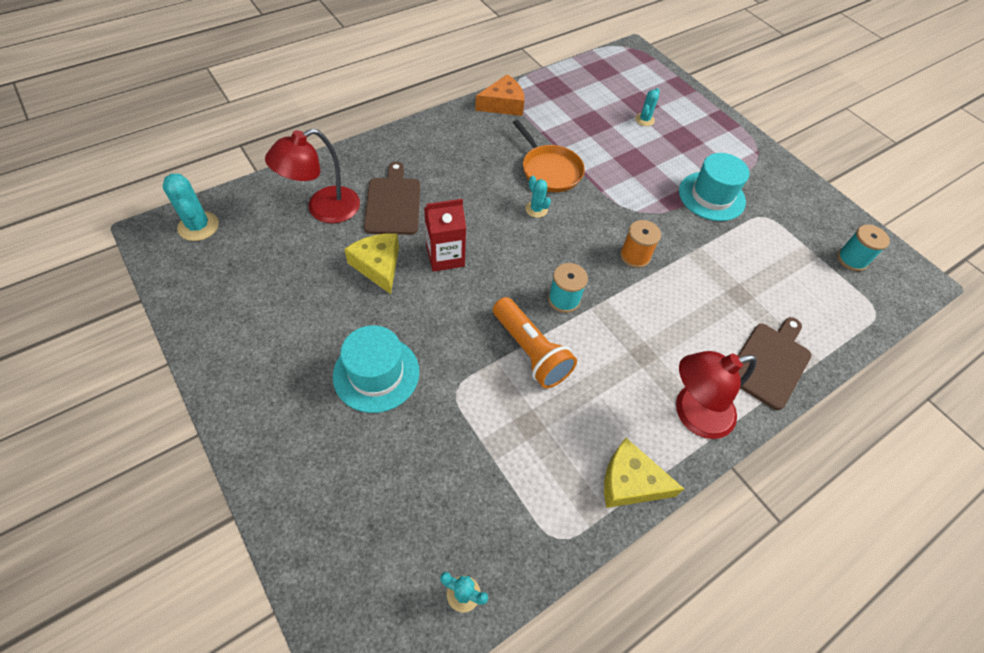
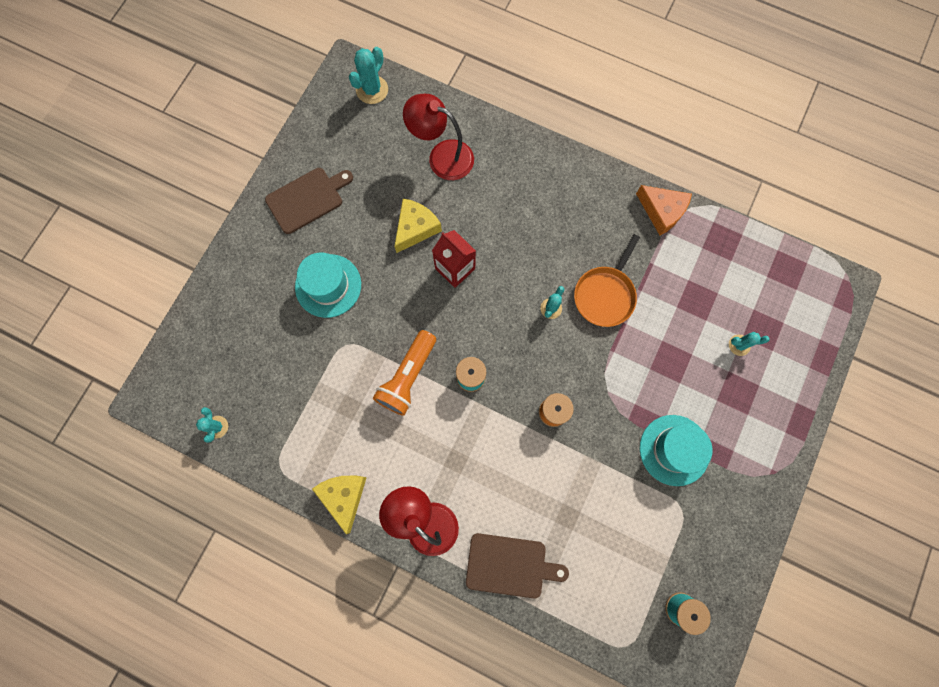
camera: 65 degrees right, 20 degrees up
brown cutting board [364,162,420,235] -> brown cutting board moved to [265,168,353,234]

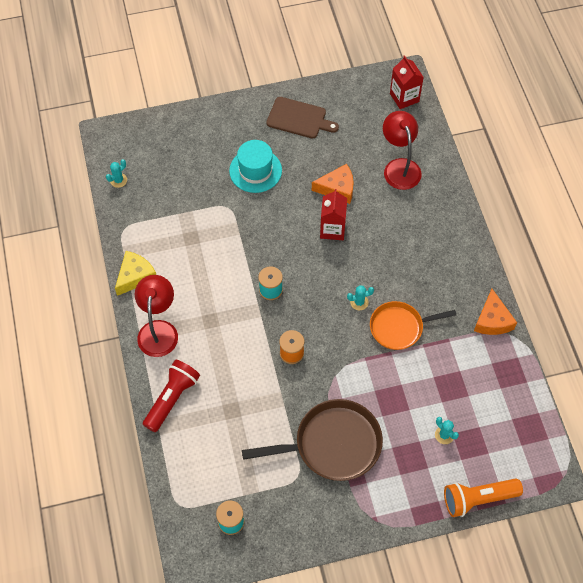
camera: 50 degrees right, 15 degrees down
turquoise cactus [349,47,388,104] -> red carton [390,55,424,109]
orange flashlight [373,330,436,416] -> orange flashlight moved to [444,479,523,517]
yellow cheese [395,199,442,253] -> orange cheese [312,164,354,204]
brown cutting board [466,533,569,599] -> red flashlight [143,360,200,432]
turquoise hat [640,415,713,486] -> brown pan [242,399,383,481]

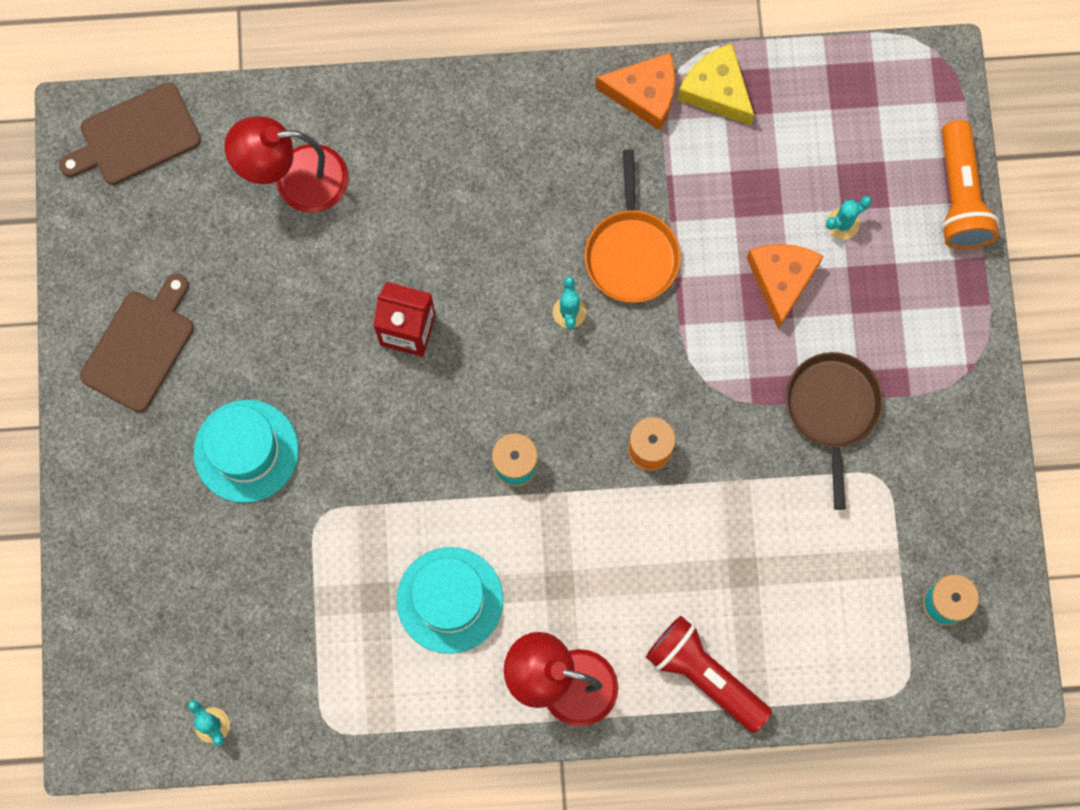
camera: 80 degrees left, 15 degrees up
yellow cheese [115,251,156,296] -> yellow cheese moved to [677,43,754,125]
brown pan [242,399,383,481] -> brown pan [785,352,883,510], size x0.66
orange cheese [312,164,354,204] -> orange cheese moved to [747,244,823,329]
red carton [390,55,424,109] -> brown cutting board [59,82,201,185]
none -> turquoise hat [396,547,503,654]

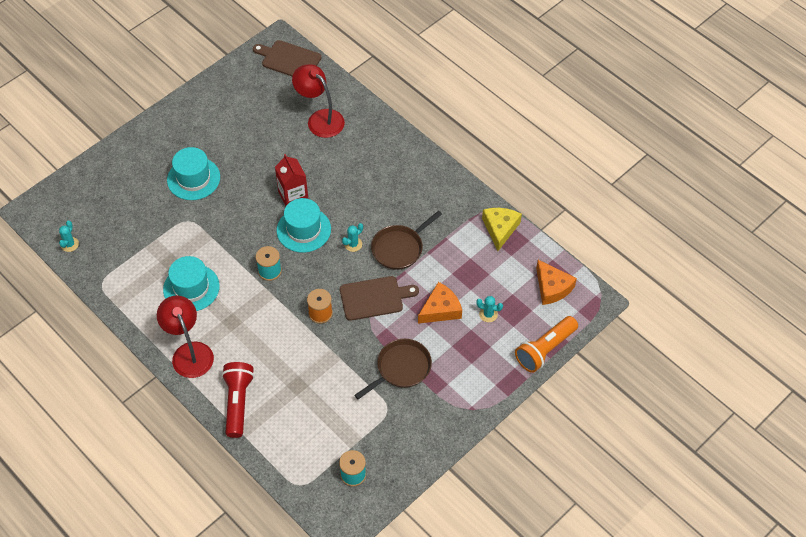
camera: 50 degrees right, 20 degrees down
brown cutting board [80,274,194,412] -> brown cutting board moved to [340,276,419,321]
orange pan [585,149,681,303] -> brown pan [371,211,442,270]
orange cheese [595,53,675,131] -> orange cheese moved to [536,260,577,305]
none -> turquoise hat [276,198,331,253]

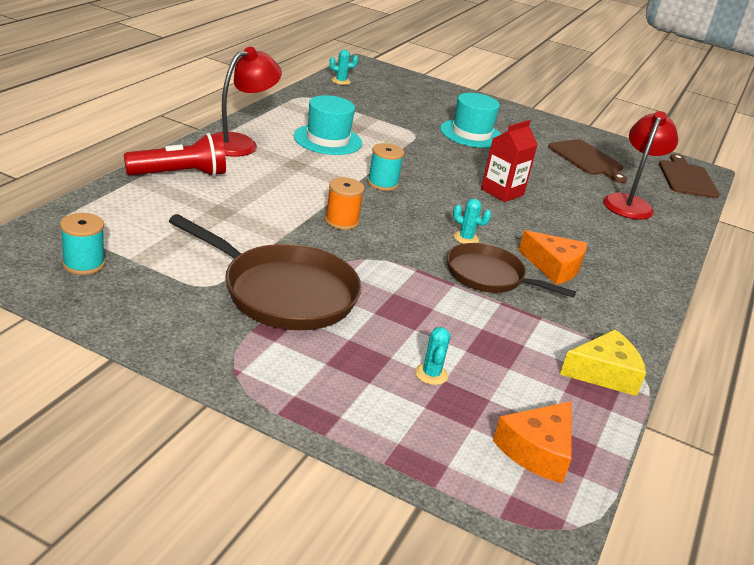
camera: 65 degrees right, 25 degrees down
turquoise hat [276,198,331,253] -> none
brown cutting board [340,276,419,321] -> brown cutting board moved to [548,139,627,183]
brown pan [355,339,432,399] -> brown pan [169,214,362,330], size x1.52
orange cheese [418,282,462,324] -> orange cheese moved to [518,230,587,285]
orange flashlight [515,316,578,373] -> none

